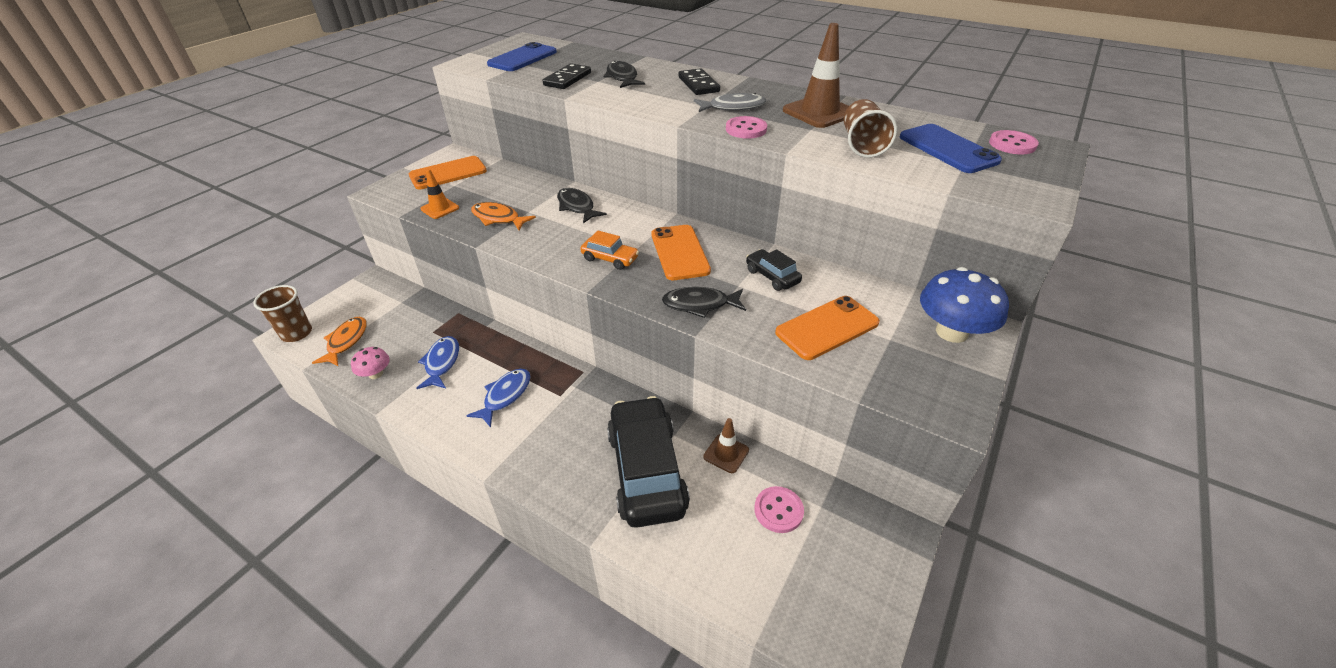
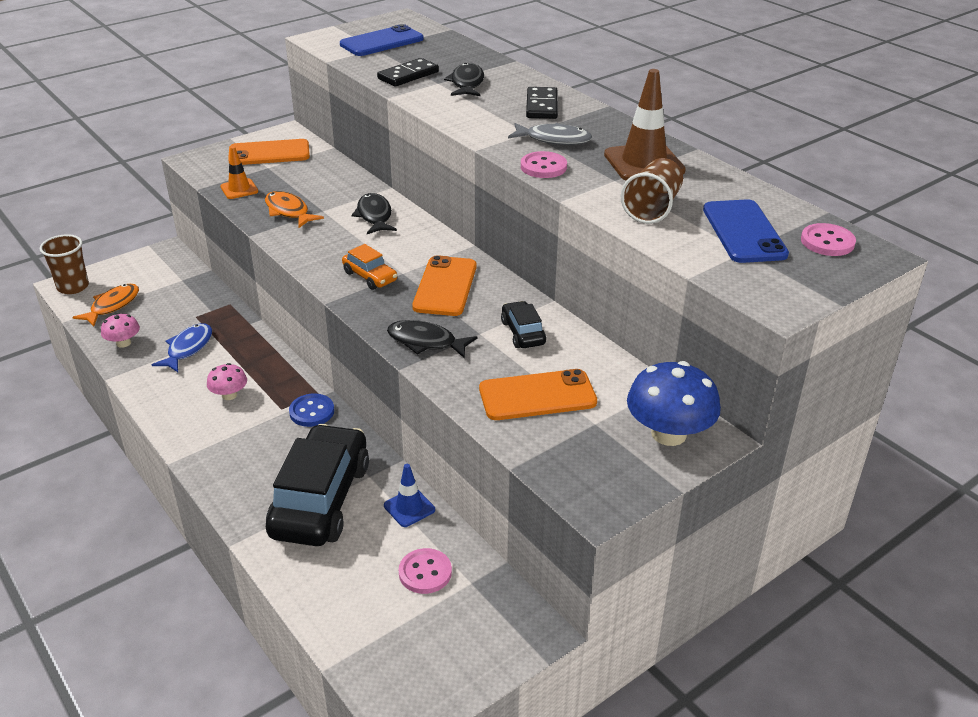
camera: 20 degrees right, 5 degrees down
blue fish [466,369,531,427] -> pink mushroom [207,363,247,400]
brown traffic cone [703,418,749,473] -> blue traffic cone [384,464,435,527]
none -> blue button [289,393,334,427]

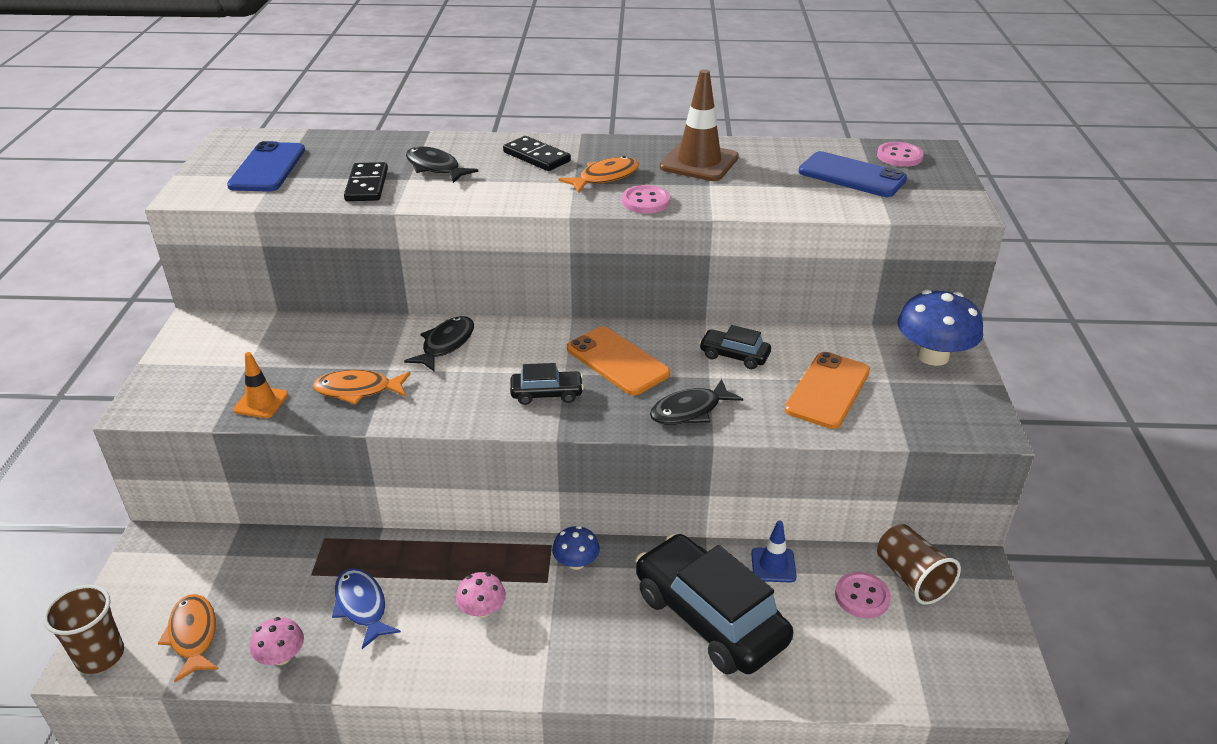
camera: 50 degrees left, 0 degrees up
orange phone [228,139,310,165] -> none
blue button [289,393,334,427] -> blue mushroom [552,526,600,570]
orange car [342,244,397,290] -> black car [510,363,584,405]
black fish [352,193,397,234] -> black fish turned 90 degrees clockwise [404,316,474,371]
grey fish [508,123,592,145] -> orange fish [558,156,639,193]
brown cup [621,158,683,224] -> brown cup moved to [877,524,961,605]

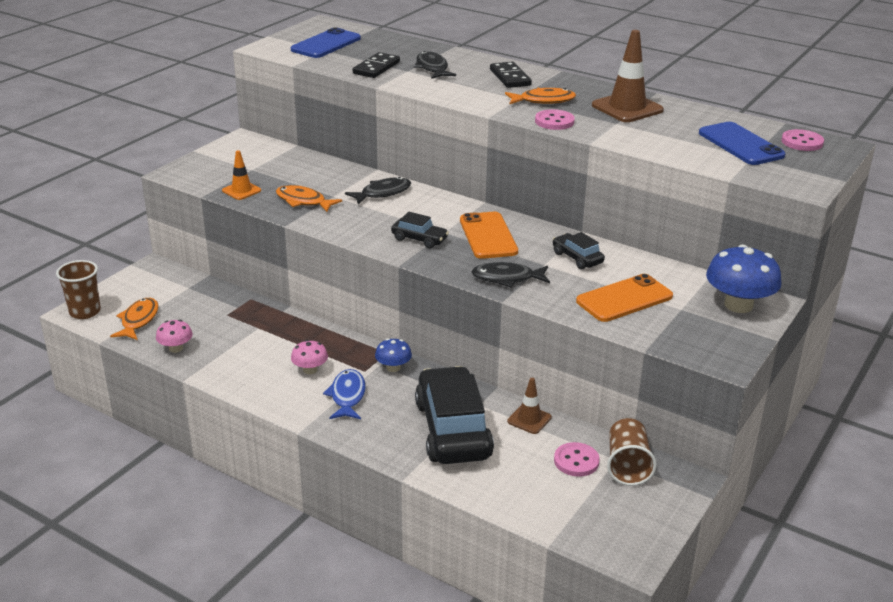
camera: 30 degrees right, 5 degrees down
blue fish [332,568,401,649] -> blue fish moved to [323,369,366,419]
blue traffic cone [751,520,797,583] -> brown traffic cone [507,378,552,434]

